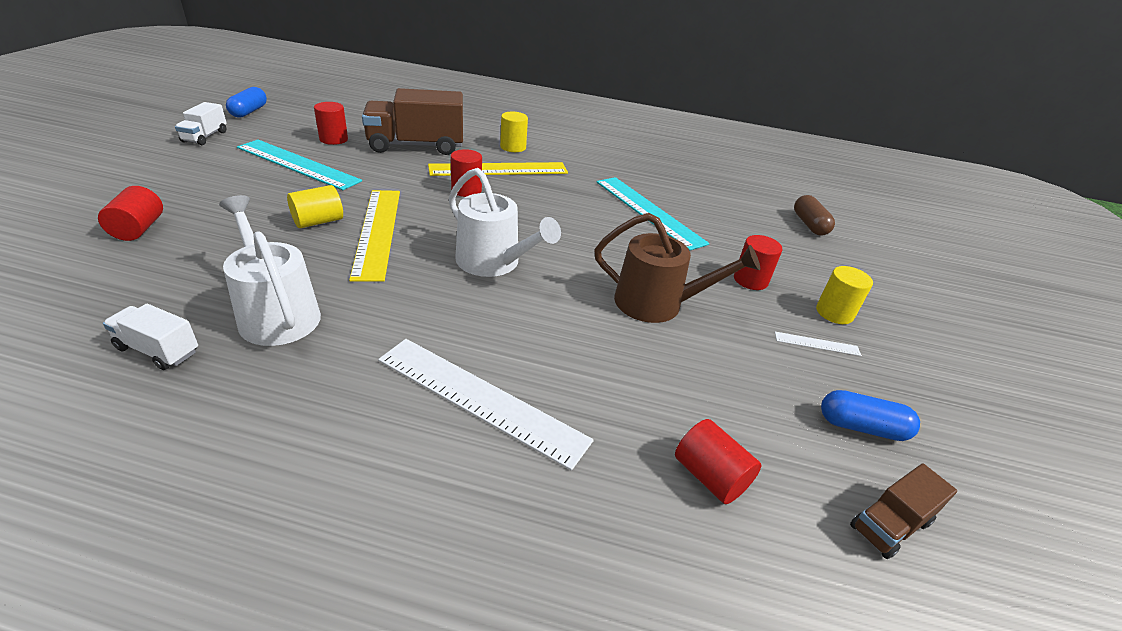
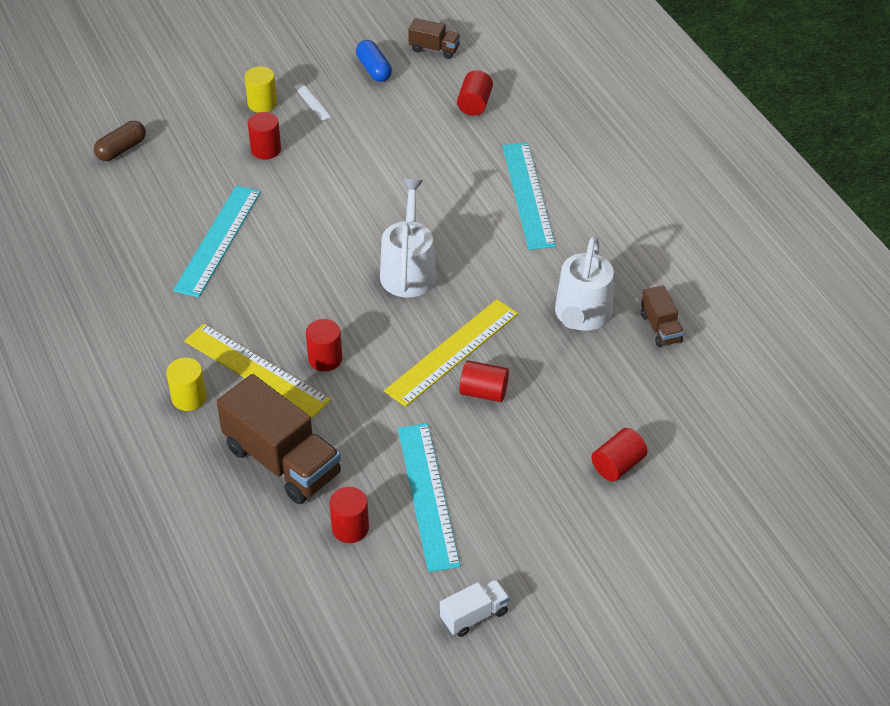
camera: 125 degrees left, 10 degrees up
white truck [103,304,198,370] -> brown truck [641,285,684,347]
blue capsule [226,87,267,118] -> none
yellow cylinder [287,185,343,228] -> red cylinder [460,360,509,402]
white ruler [378,339,594,471] -> turquoise ruler [503,142,556,250]
brown watering can [595,213,760,323] -> none

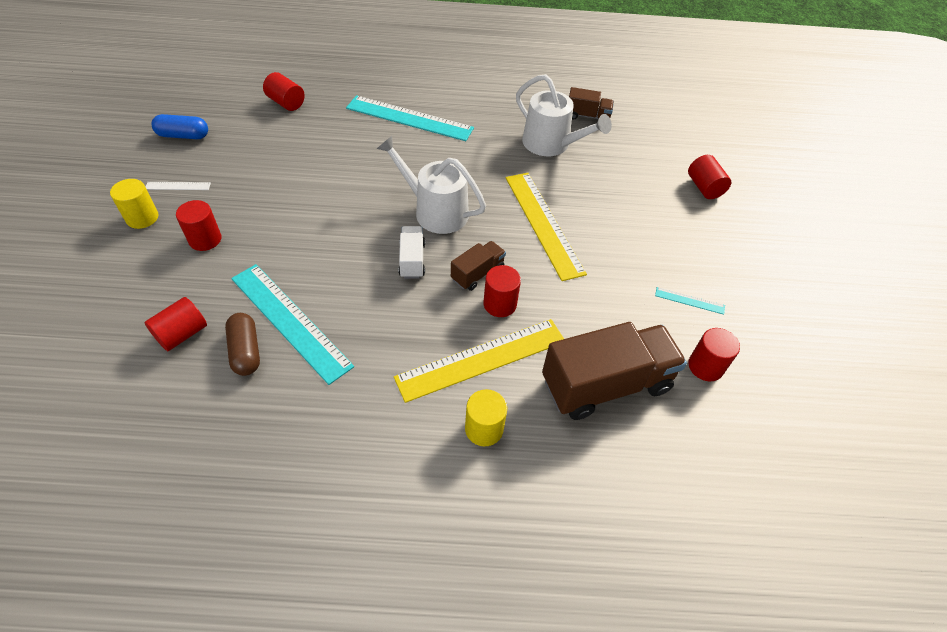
camera: 65 degrees left, 5 degrees up
brown capsule [94,121,146,161] -> brown capsule moved to [225,313,260,376]
turquoise ruler [398,423,460,572] -> turquoise ruler [655,287,725,315], size x0.42
brown truck [408,18,460,59] -> brown truck moved to [451,241,506,291]
white truck [440,579,510,637] -> white truck moved to [398,226,425,279]
red cylinder [460,360,509,402] -> red cylinder moved to [144,297,207,351]

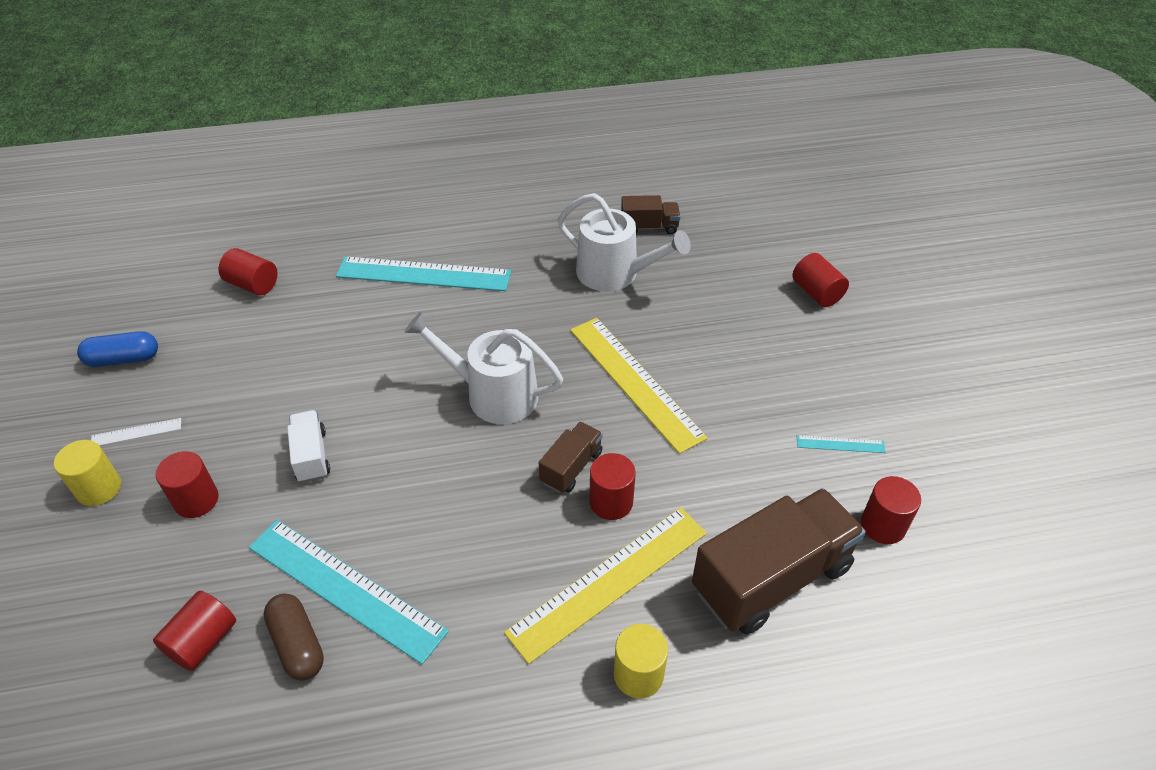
camera: 10 degrees left, 5 degrees down
white truck [398,226,425,279] -> white truck moved to [287,410,330,483]

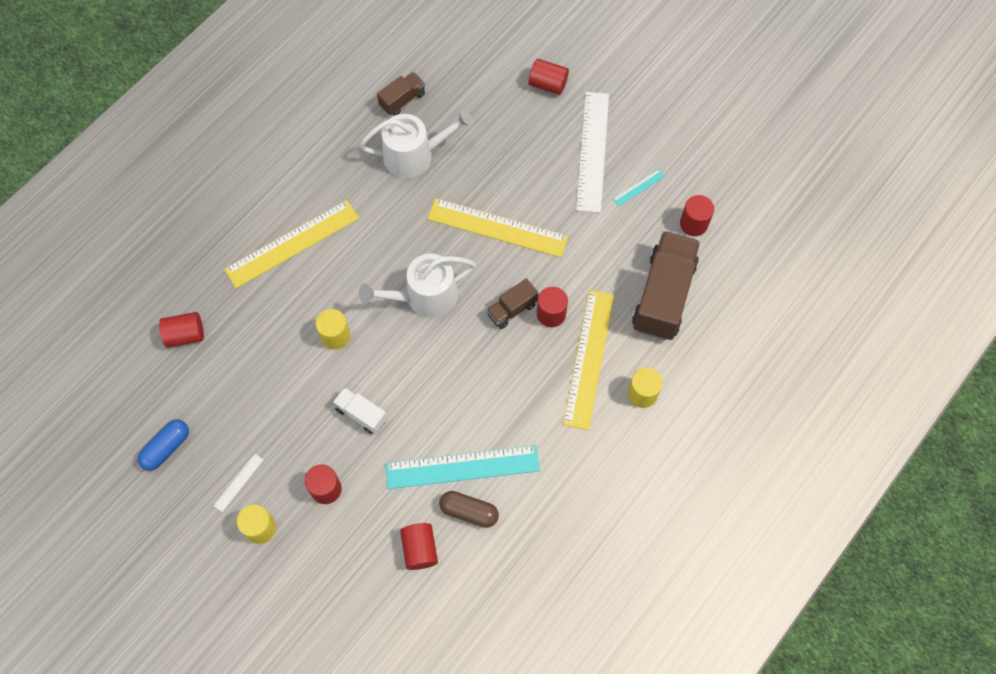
camera: 40 degrees left, 20 degrees up
turquoise ruler [336,256,511,291] -> yellow ruler [224,200,359,288]
brown truck [539,422,603,493] -> brown truck turned 120 degrees counterclockwise [486,278,539,329]
none -> yellow cylinder [316,309,350,350]
none -> white ruler [576,92,609,213]

